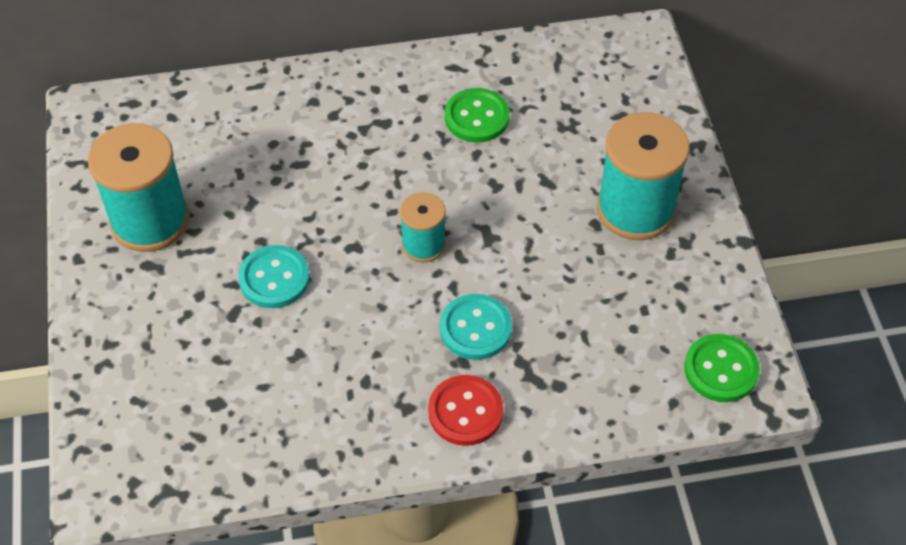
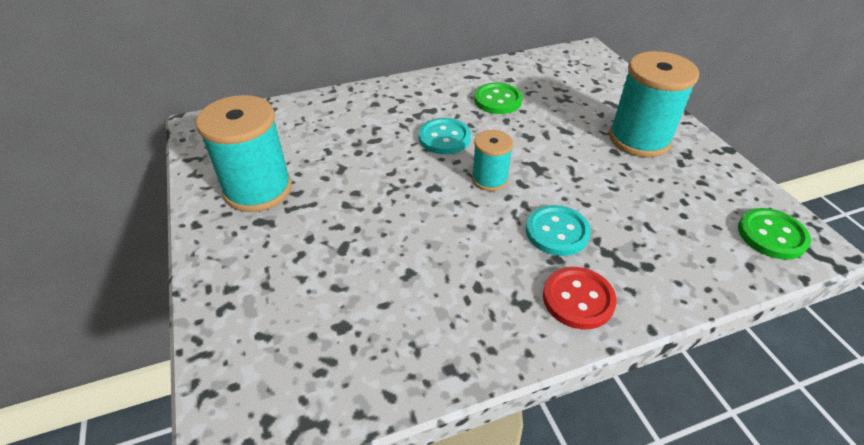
camera: 10 degrees left, 10 degrees down
turquoise button [238,245,310,308] -> turquoise button moved to [418,118,471,154]

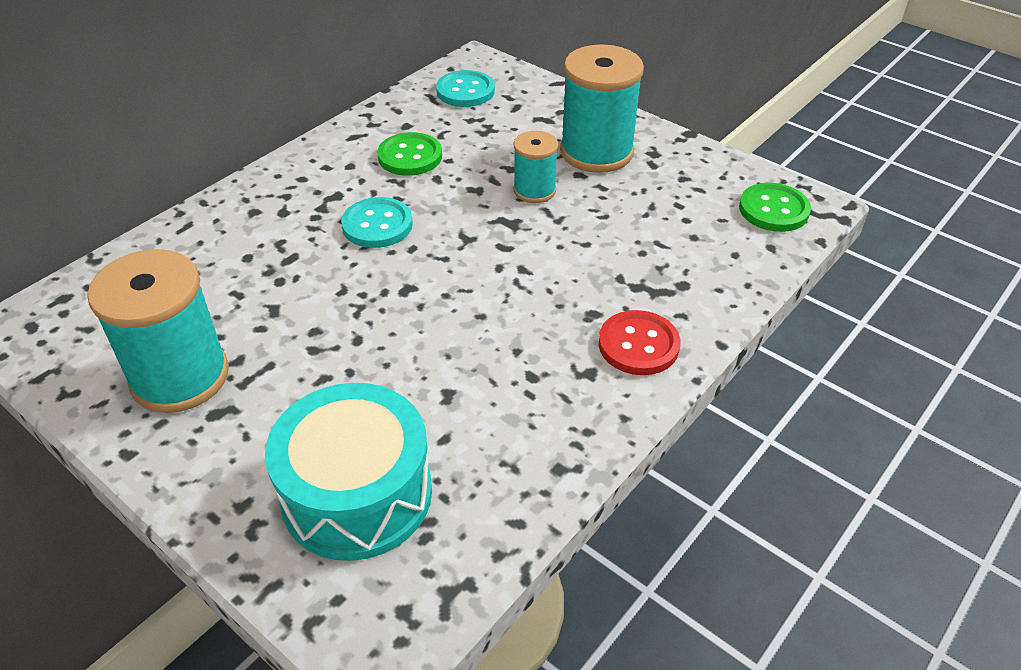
camera: 30 degrees left, 0 degrees up
turquoise spool [472,130,513,191] -> turquoise spool moved to [513,131,558,203]
turquoise button [526,205,591,256] -> turquoise button moved to [436,70,495,107]
none -> turquoise drum [265,383,432,561]

